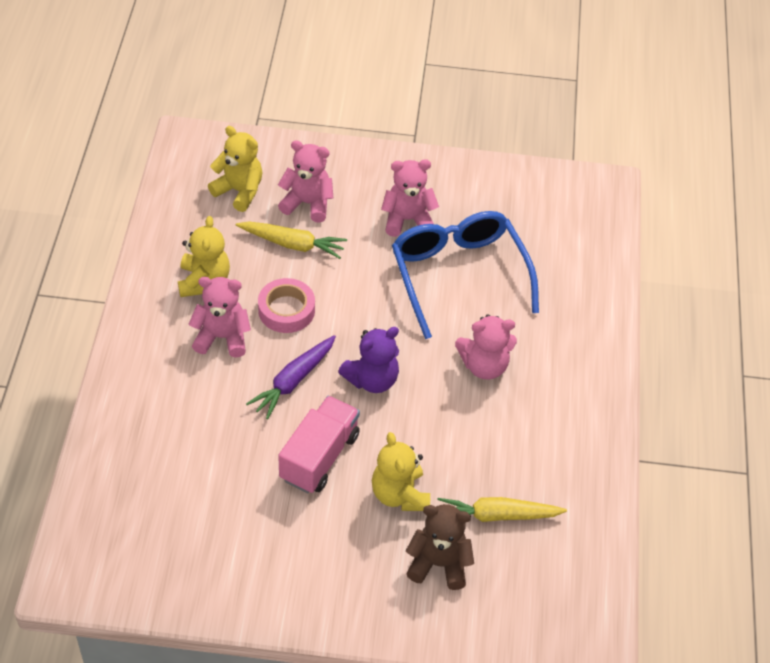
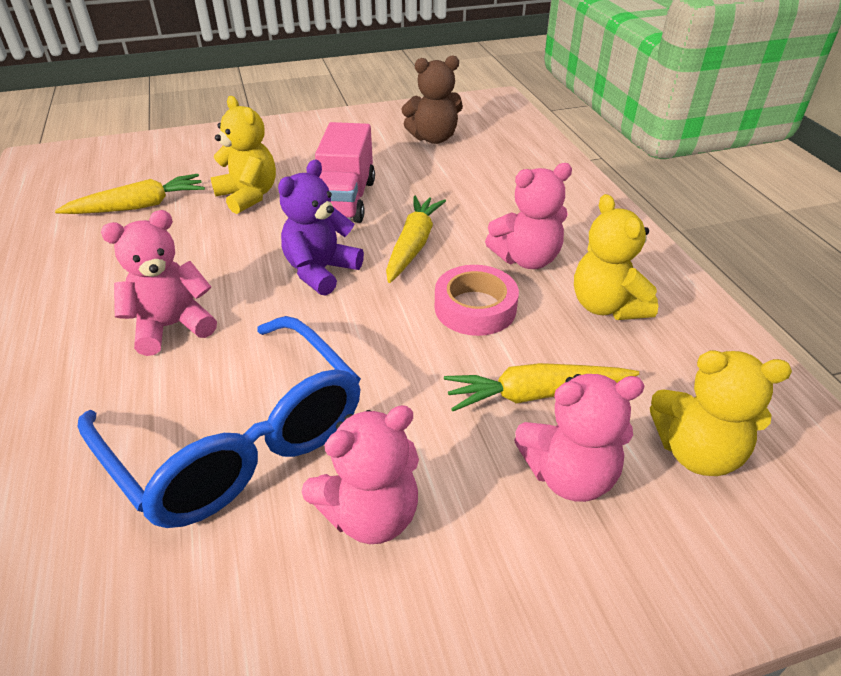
camera: 160 degrees right, 10 degrees down
purple carrot [246,335,336,419] -> yellow carrot [386,195,446,283]
brown teddy bear [406,504,474,590] -> brown teddy bear moved to [402,55,463,144]

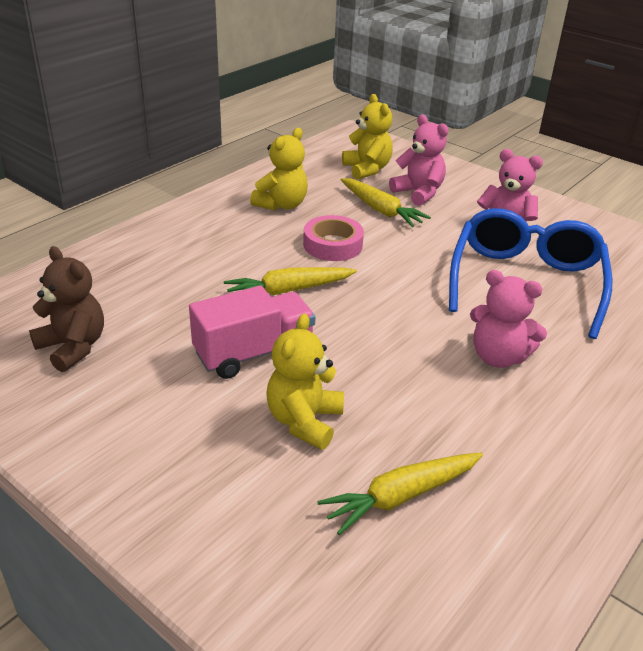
camera: 125 degrees left, 5 degrees down
yellow carrot [55,174,205,214] -> yellow carrot turned 60 degrees counterclockwise [317,453,483,535]
purple teddy bear [278,159,364,296] -> none
pink teddy bear [485,163,572,269] -> none

